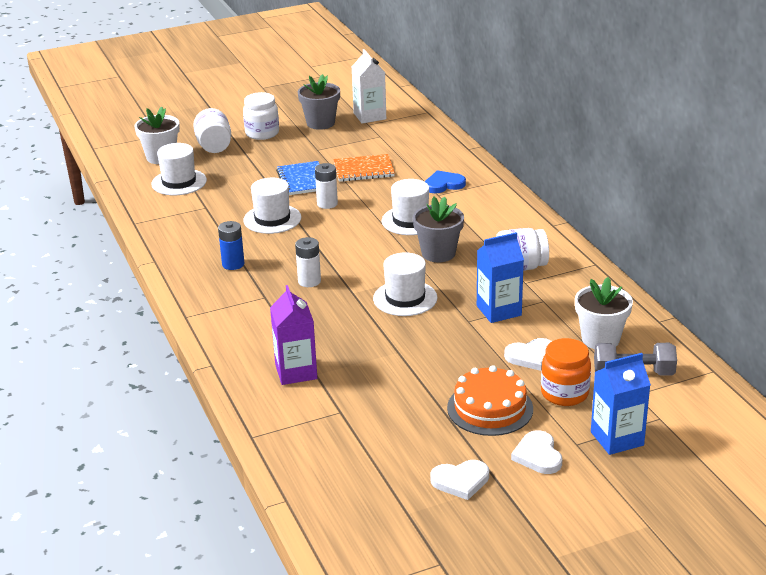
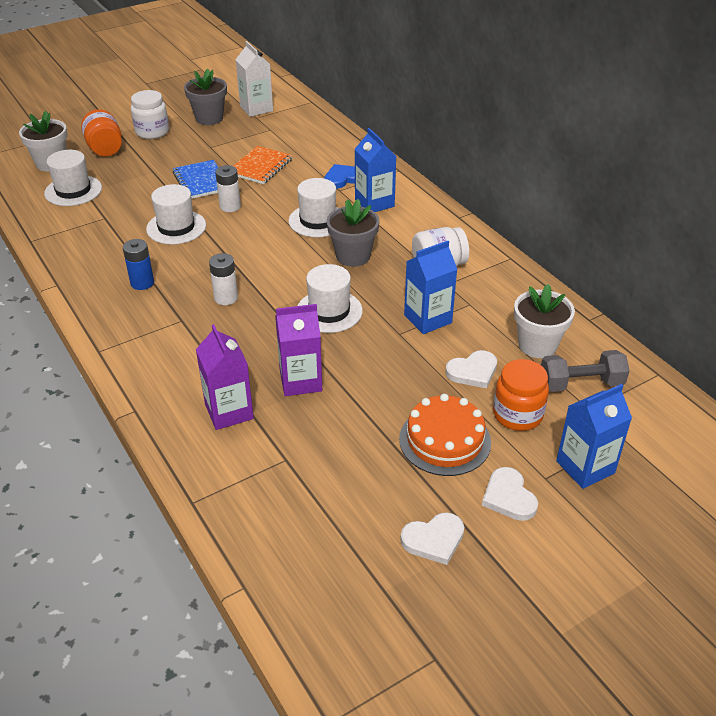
camera: 10 degrees left, 10 degrees up
white jar [193,108,231,153] -> orange jar [81,109,122,156]
orange notebook [333,154,395,182] -> orange notebook turned 45 degrees counterclockwise [233,146,293,184]
none -> purple carton [275,304,322,396]
none -> blue carton [355,128,396,212]

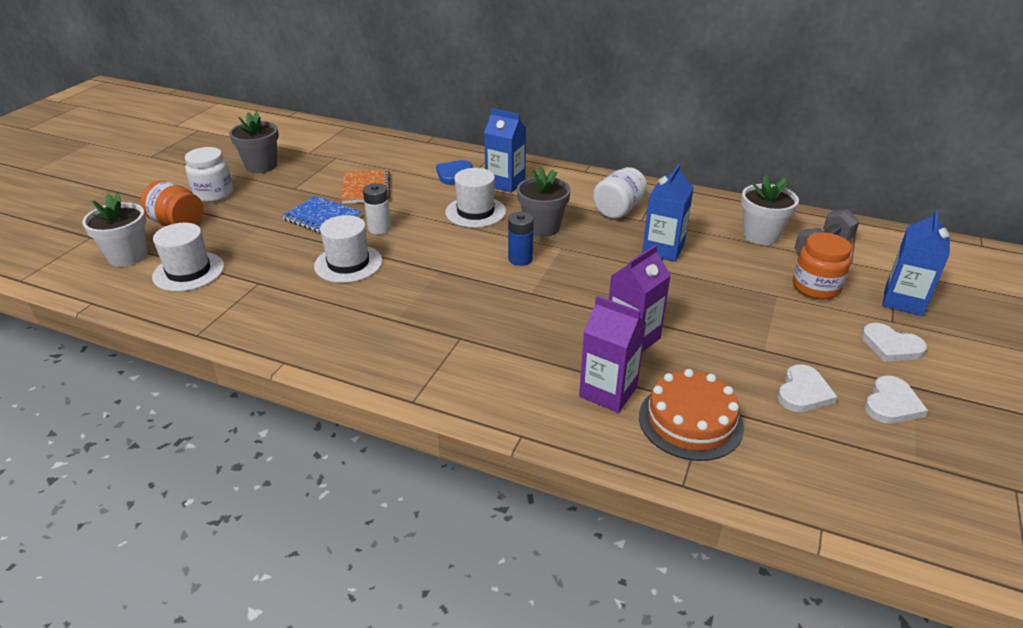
camera: 35 degrees left, 5 degrees down
blue battery [123,239,154,290] -> blue battery moved to [508,212,534,266]
white battery [209,253,238,305] -> none
white carton [236,41,273,117] -> none
white hat [298,264,363,333] -> none
orange cake [399,394,491,476] -> orange cake moved to [639,369,744,461]
white heart [445,350,497,388] -> white heart moved to [778,364,838,412]

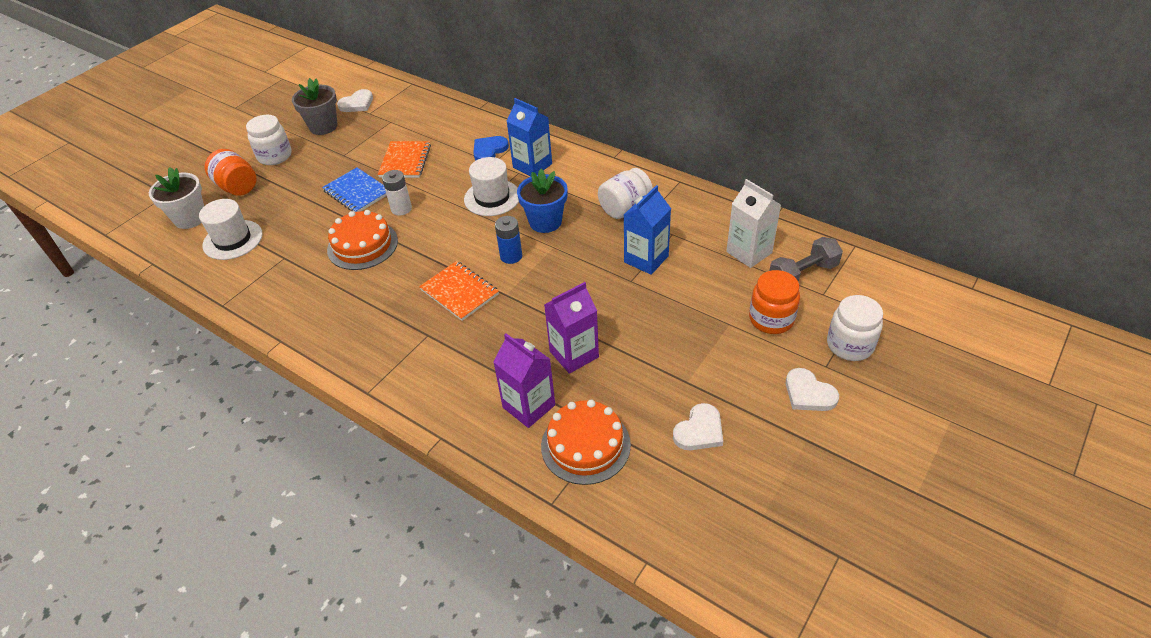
camera: 15 degrees right, 10 degrees up
white hat [314,215,382,283] -> orange cake [327,210,398,270]
grey flower pot [517,167,571,237] -> blue flower pot [517,169,568,233]
white flower pot [741,174,799,245] -> white carton [726,179,781,268]
white heart [865,376,928,424] -> white heart moved to [337,89,373,112]
blue carton [882,210,950,316] -> white jar [827,295,883,361]
none -> orange notebook [419,261,499,321]

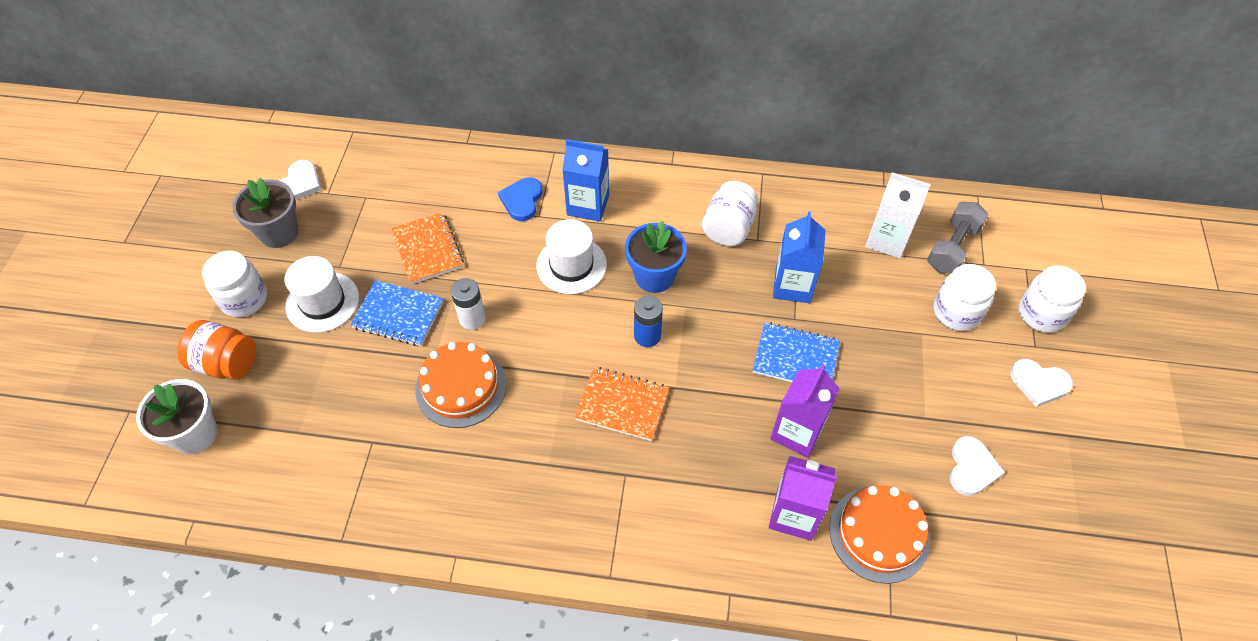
camera: 30 degrees left, 10 degrees up
white hat [199,199,262,260] -> white hat moved to [284,256,359,333]
orange jar [749,270,800,334] -> white jar [933,264,996,331]
none -> blue notebook [753,322,840,382]

